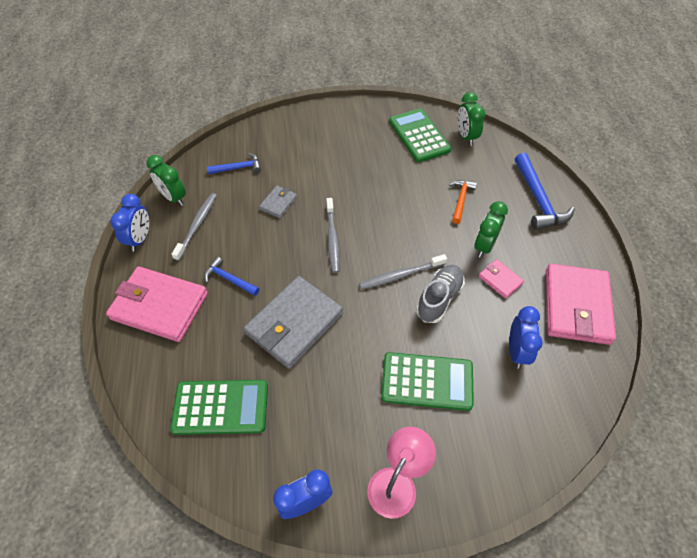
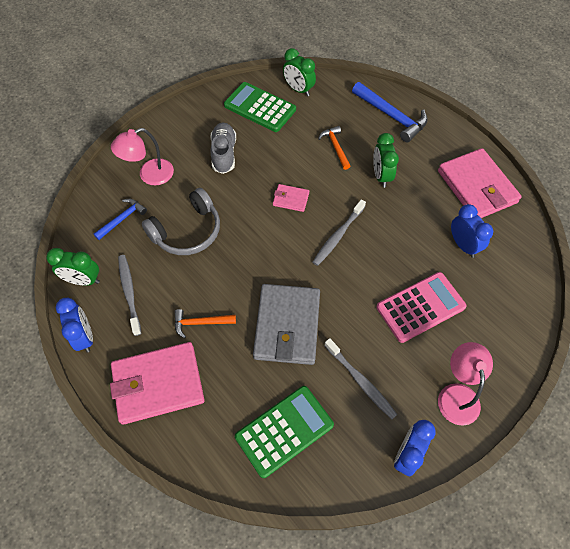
camera: 35 degrees left, 5 degrees up
blue hammer [204,257,259,296] -> orange hammer [174,309,236,338]
grey wallet [259,186,297,218] -> grey headphones [142,188,220,255]
grey toothbrush [326,198,340,273] -> grey toothbrush moved to [324,338,397,419]
green calculator [381,352,474,411] -> pink calculator [376,272,467,343]
grey shoe [416,265,465,323] -> grey shoe moved to [210,123,236,174]
pink wallet [479,259,524,299] -> pink wallet moved to [273,184,309,212]
none -> pink lamp [111,128,174,185]

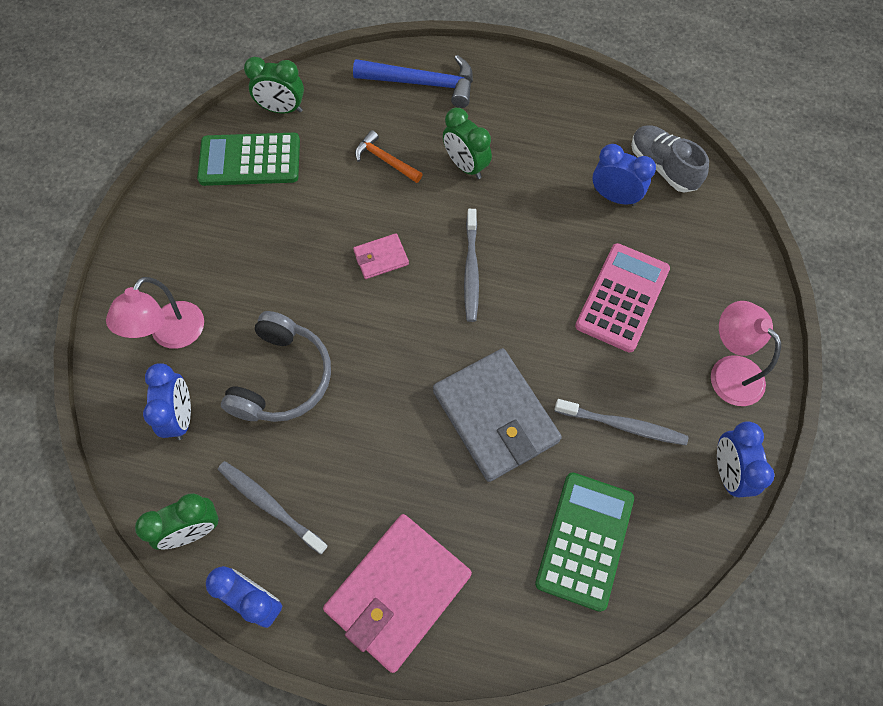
camera: 35 degrees left, 5 degrees up
blue hammer [94,199,147,240] -> blue clock [143,363,191,440]
orange hammer [174,309,236,338] -> none
grey shoe [210,123,236,174] -> grey shoe moved to [631,126,709,193]
pink wallet [438,148,522,218] -> none

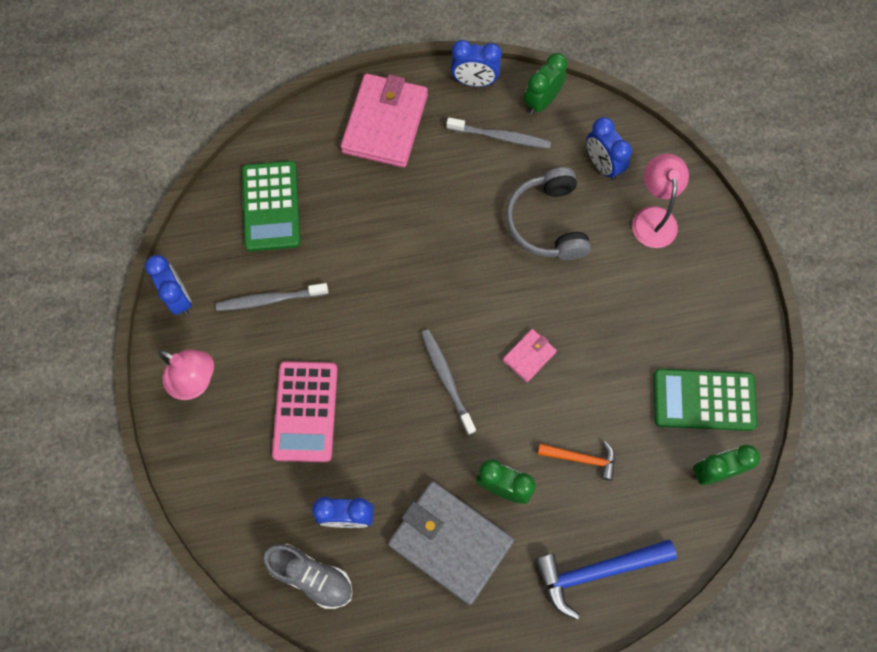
camera: 155 degrees right, 5 degrees up
green calculator [197,133,300,186] -> green calculator turned 150 degrees counterclockwise [653,369,758,431]
grey wallet [433,348,562,482] -> grey wallet moved to [388,481,514,605]

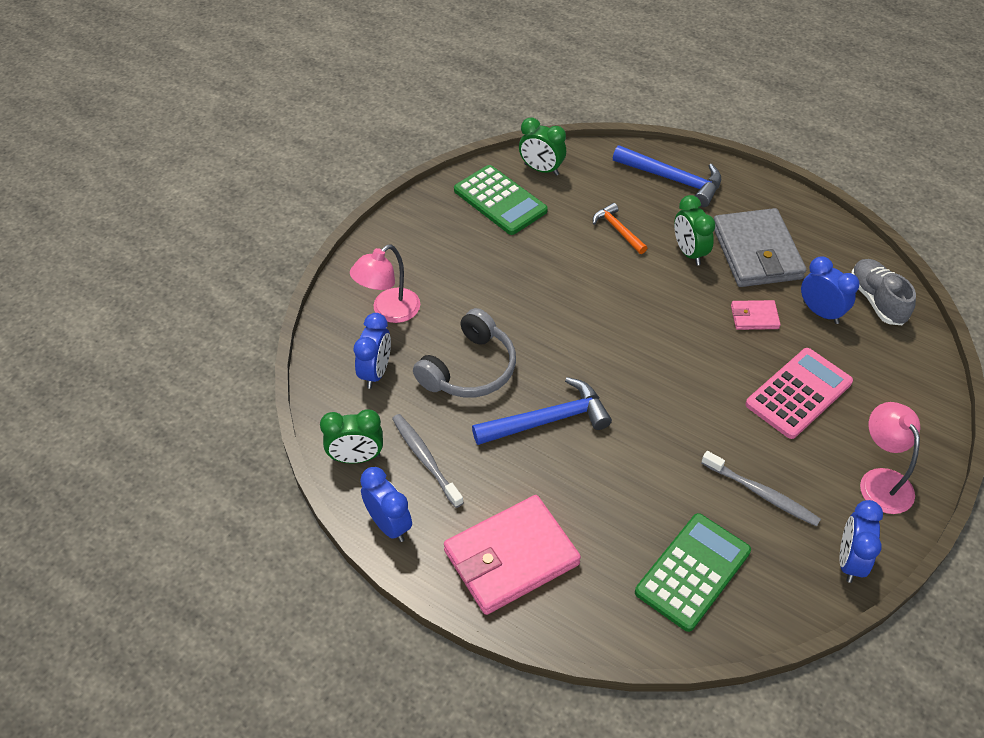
camera: 135 degrees left, 20 degrees down
grey toothbrush [421,329,476,435] -> none
pink wallet [503,329,557,382] -> pink wallet moved to [731,300,781,330]
none -> blue hammer [472,377,612,445]

